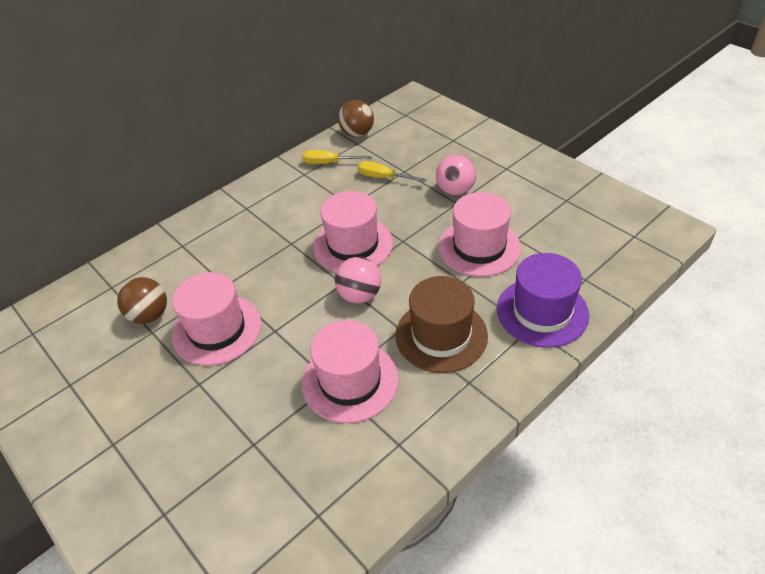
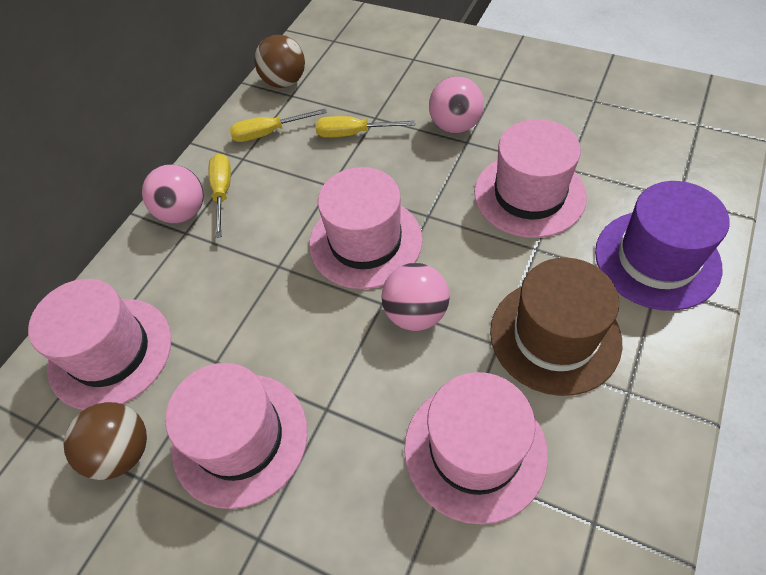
camera: 20 degrees left, 10 degrees up
none -> pink hat [28,279,171,410]
none -> pink ball [142,164,204,223]
none -> yellow screwdriver [209,154,231,238]

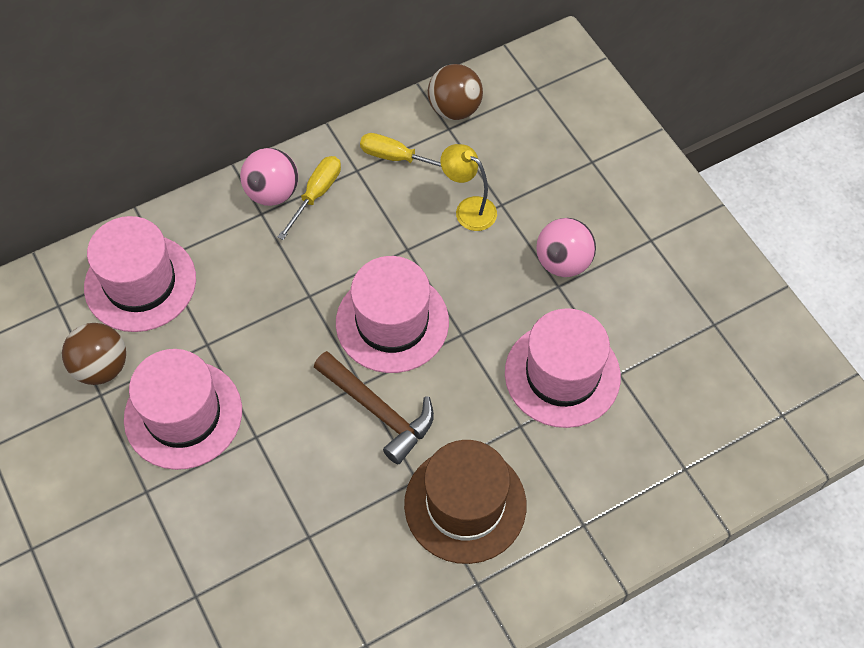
camera: 30 degrees right, 5 degrees up
yellow screwdriver [315,116,415,137] -> yellow lamp [440,144,497,231]
pink ball [382,263,450,331] -> brown hammer [314,351,434,465]
pink hat [404,372,548,525] -> none
purple hat [595,181,730,311] -> none

